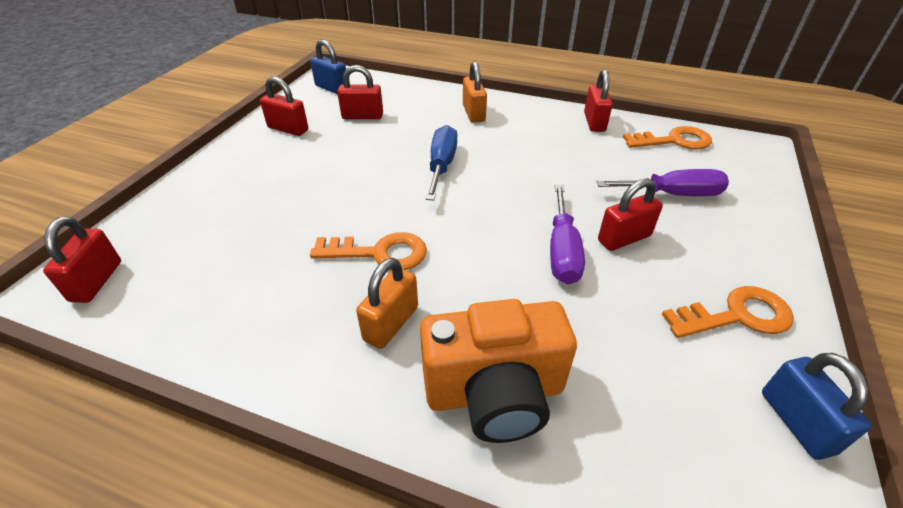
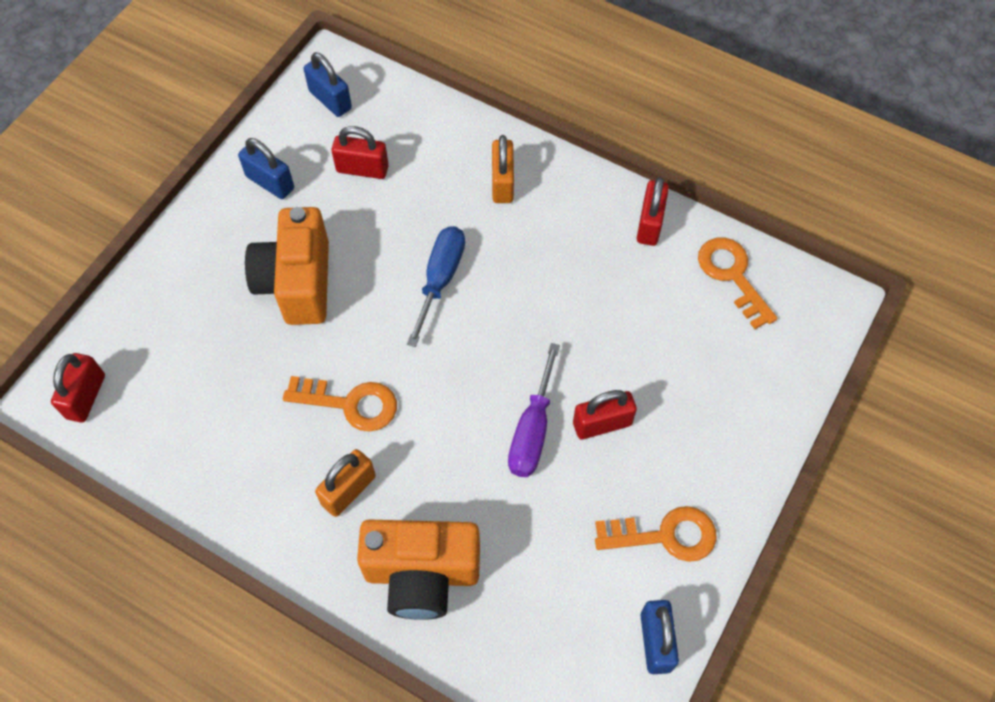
camera: 10 degrees right, 20 degrees up
red padlock [260,76,308,136] -> blue padlock [238,138,294,199]
purple screwdriver [597,169,729,196] -> none
orange key [623,126,712,149] -> orange key turned 120 degrees counterclockwise [698,237,778,329]
none -> orange camera [245,207,329,325]

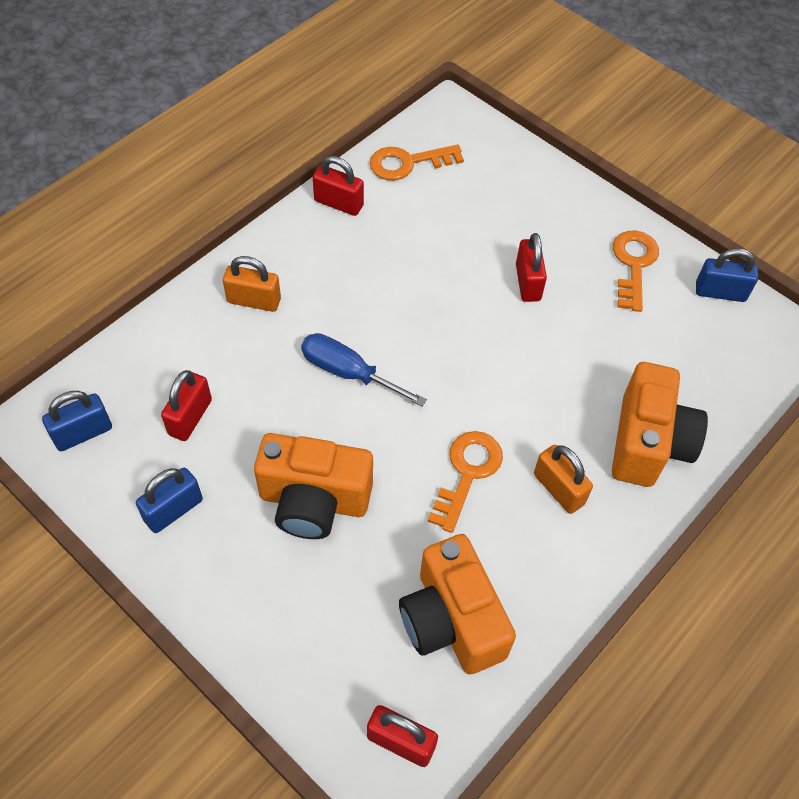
camera: 80 degrees left, 5 degrees down
purple screwdriver [508,343,560,477] -> none
none -> orange camera [399,534,516,675]

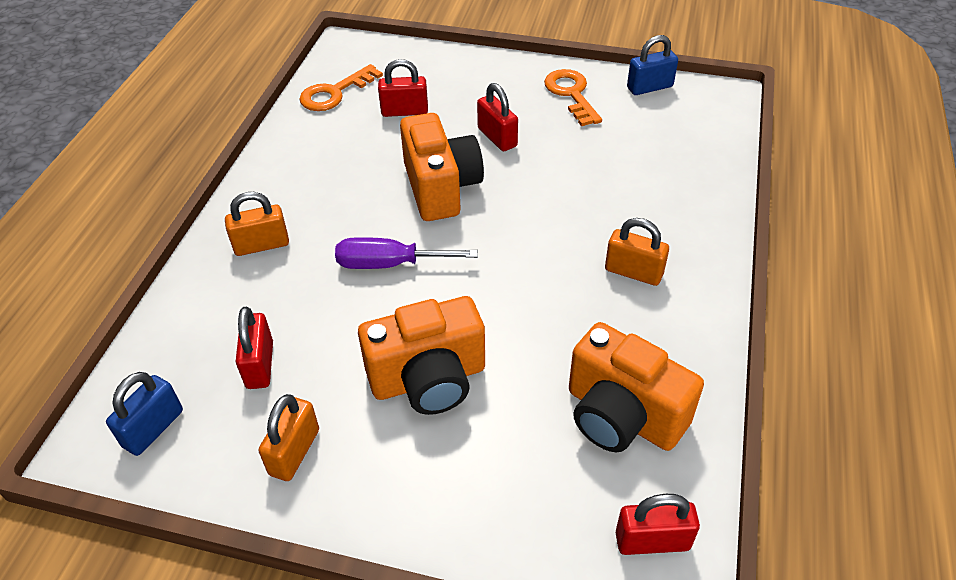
camera: 25 degrees left, 10 degrees down
blue padlock [136,468,203,533] -> orange padlock [258,394,319,481]
blue screwdriver [301,333,427,406] -> purple screwdriver [335,237,478,269]
red padlock [313,156,364,216] -> red padlock moved to [378,59,428,117]
orange key [427,431,503,533] -> none
orange camera [612,362,708,487] -> orange camera moved to [400,113,484,221]

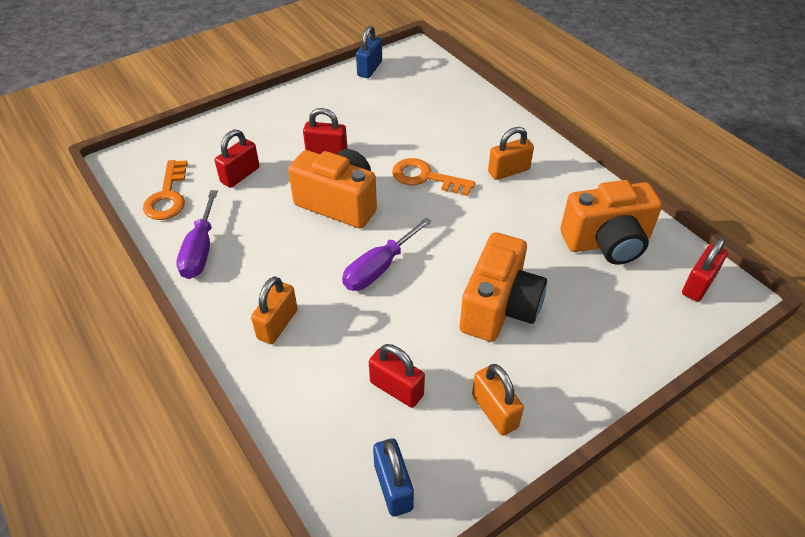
camera: 50 degrees left, 0 degrees up
orange key [544,69,602,126] -> orange key moved to [392,158,475,196]
none -> purple screwdriver [176,190,218,279]

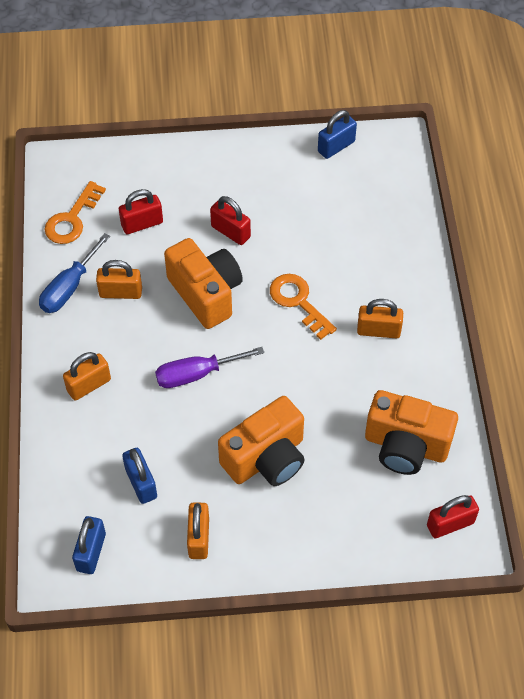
camera: 30 degrees right, 10 degrees up
purple screwdriver [176,190,218,279] -> blue screwdriver [39,233,110,313]
red padlock [369,344,425,408] -> blue padlock [122,448,157,504]
none -> orange padlock [96,260,142,299]

